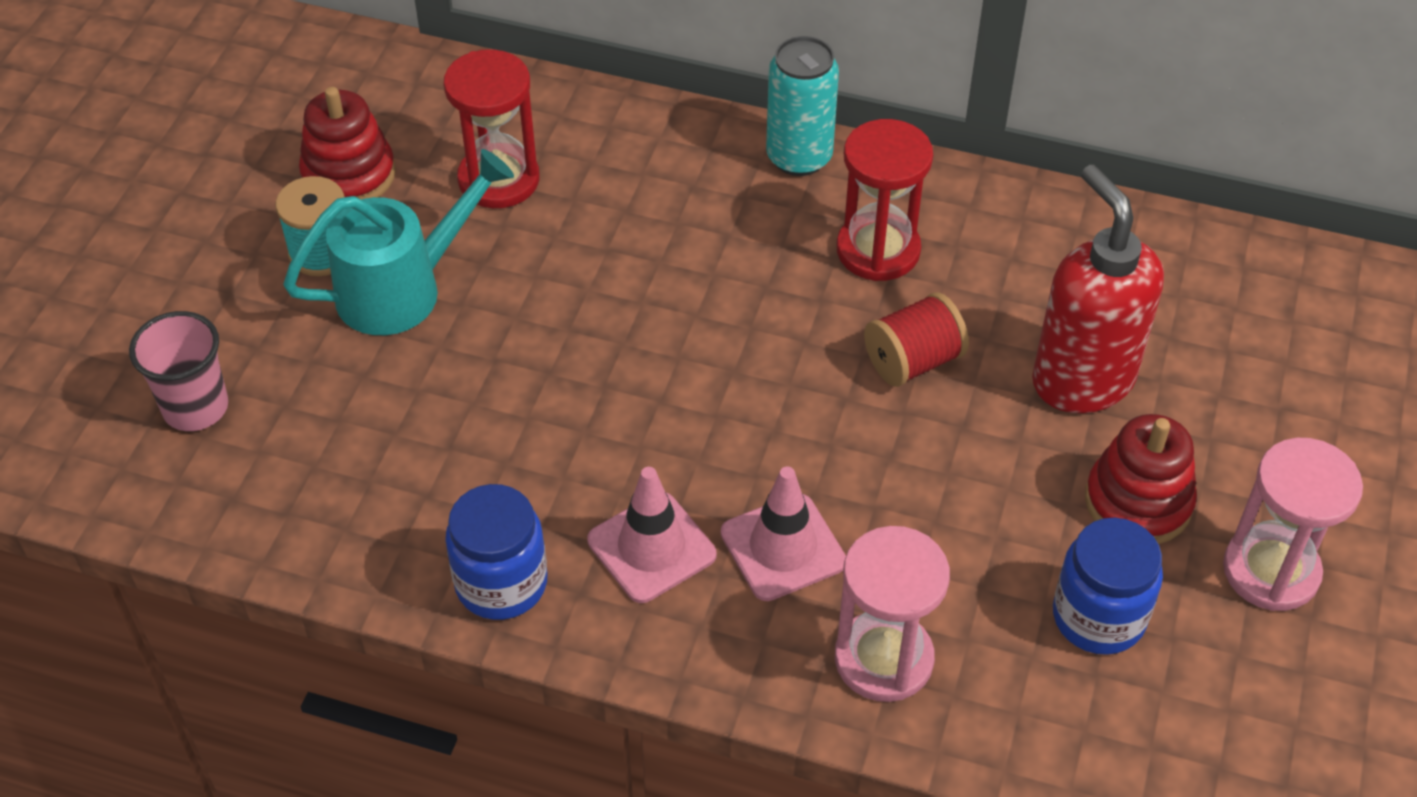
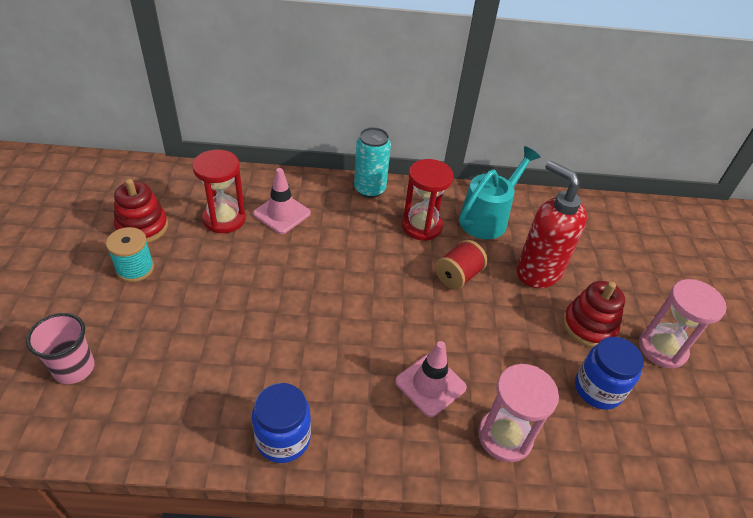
camera: 20 degrees left, 5 degrees down
turquoise watering can [283,149,514,335] -> turquoise watering can moved to [459,146,540,239]
pink traffic cone [587,467,716,603] -> pink traffic cone moved to [253,168,311,234]

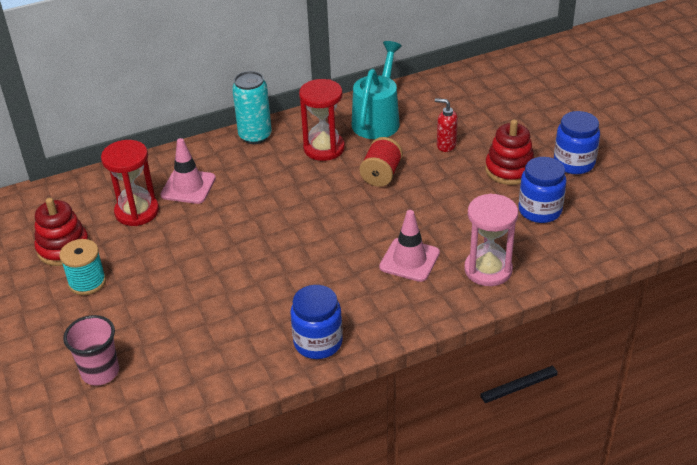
camera: 20 degrees left, 5 degrees down
red soap dispenser [517,161,587,288] -> red soap dispenser [435,98,458,152], size x0.47
pink hourglass [639,279,727,369] -> blue jar [554,111,600,174]

